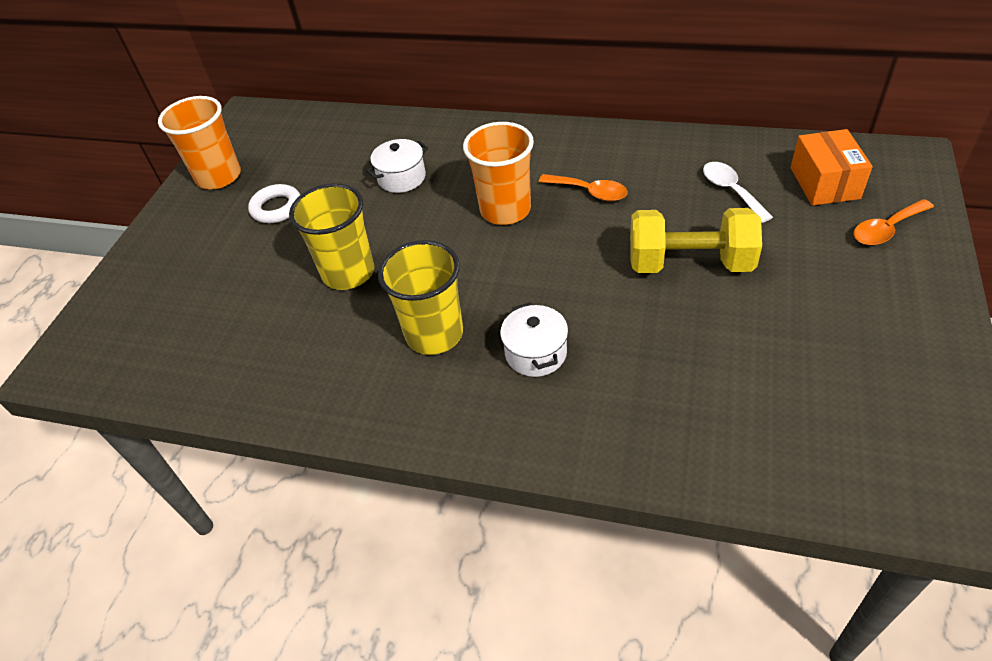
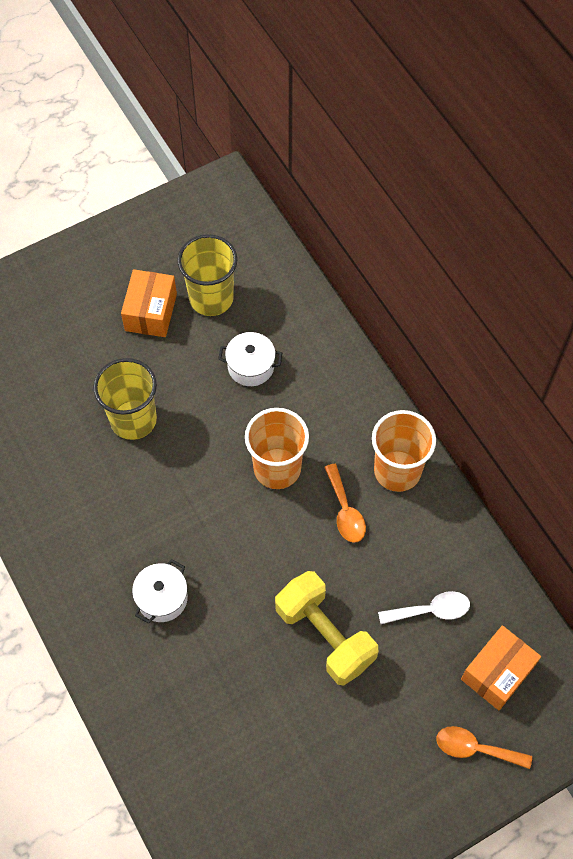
camera: 40 degrees right, 15 degrees up
orange cup [158,96,241,189] -> orange cup moved to [372,410,436,492]
white ring [248,184,300,223] -> orange box [121,269,177,337]
yellow cup [378,240,463,355] -> yellow cup moved to [177,234,238,316]
white spoon [703,162,773,223] -> white spoon turned 60 degrees clockwise [378,591,470,624]

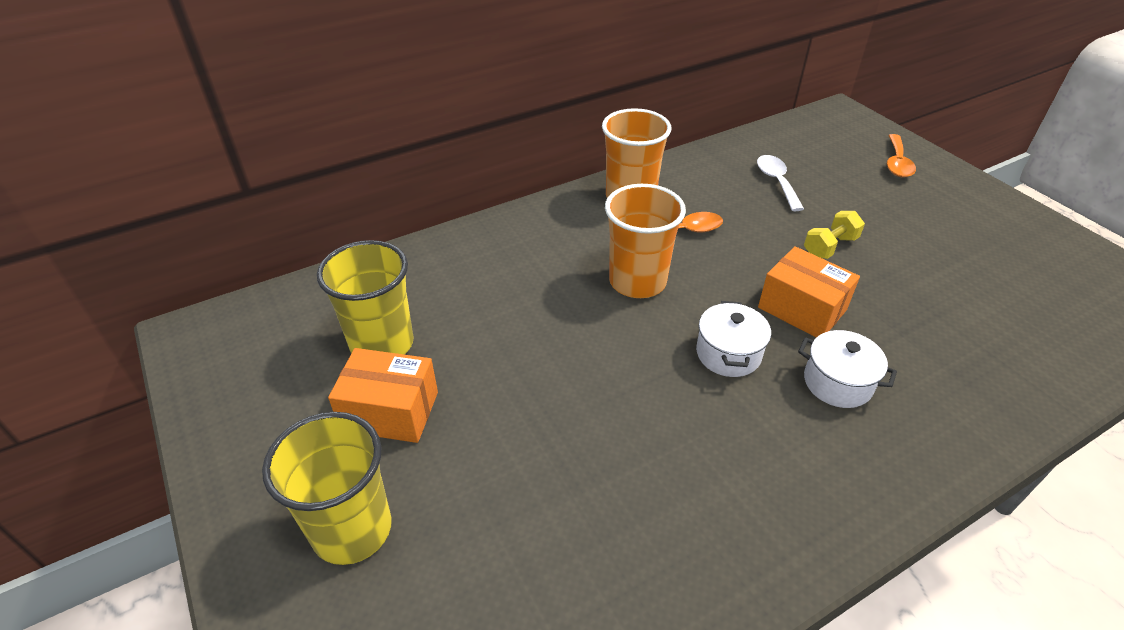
camera: 90 degrees left, 20 degrees down
yellow cup [93,358,157,440] -> yellow cup moved to [262,412,392,565]
white pot [218,332,282,386] -> white pot moved to [696,301,771,377]
yellow dumbbell [275,571,378,685] -> yellow dumbbell [804,211,865,259], size x0.52
orange box [461,625,541,710] -> orange box moved to [758,246,860,338]

